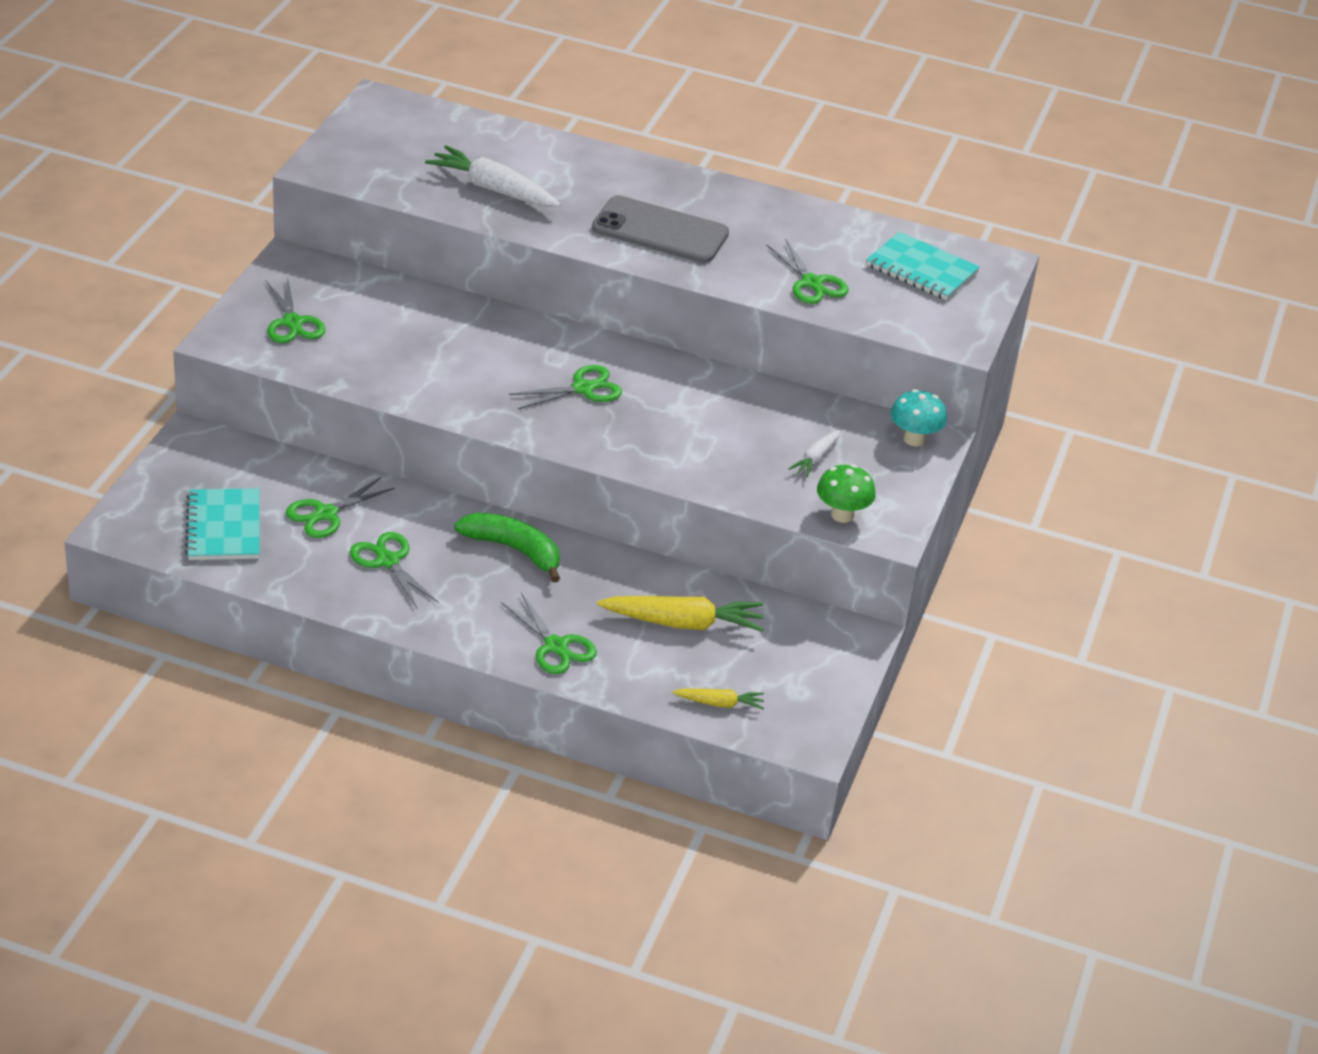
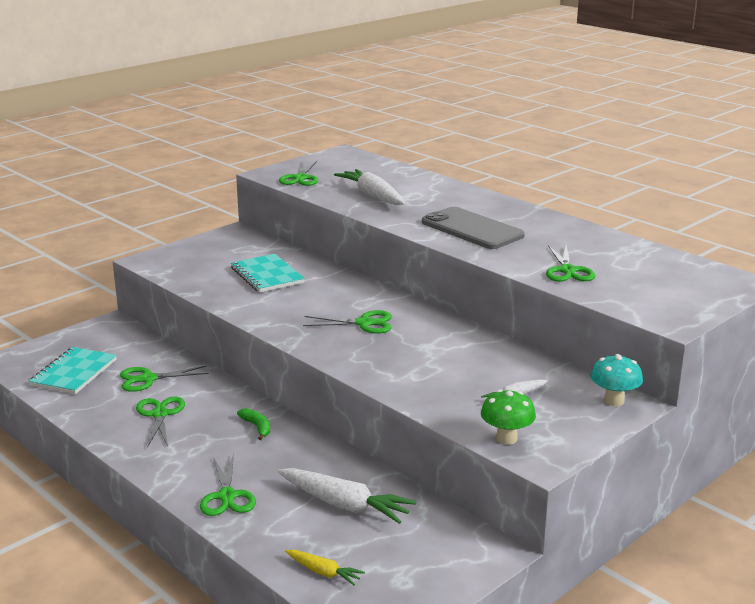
camera: 30 degrees right, 15 degrees down
green scissors [266,278,326,343] -> green scissors moved to [279,161,318,186]
green banana [454,512,560,583] -> green banana [237,408,270,440], size x0.54
yellow carrot [597,596,764,632] -> white carrot [278,468,417,524]
turquoise notebook [866,232,980,300] -> turquoise notebook moved to [231,254,305,293]

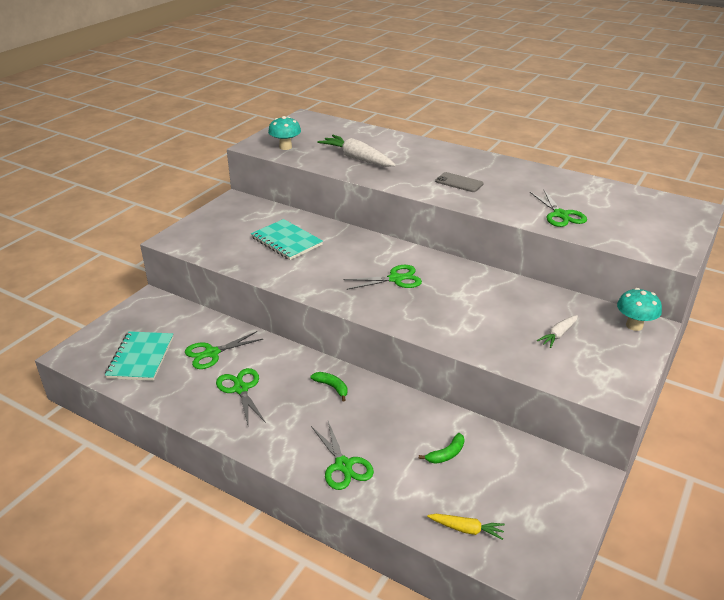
camera: 15 degrees left, 10 degrees up
white carrot [278,468,417,524] -> green banana [419,433,465,464]
green scissors [279,161,318,186] -> turquoise mushroom [268,116,301,150]
grey phone [422,207,525,249] -> grey phone [435,172,483,192], size x0.53
green mushroom [481,389,536,445] -> none

